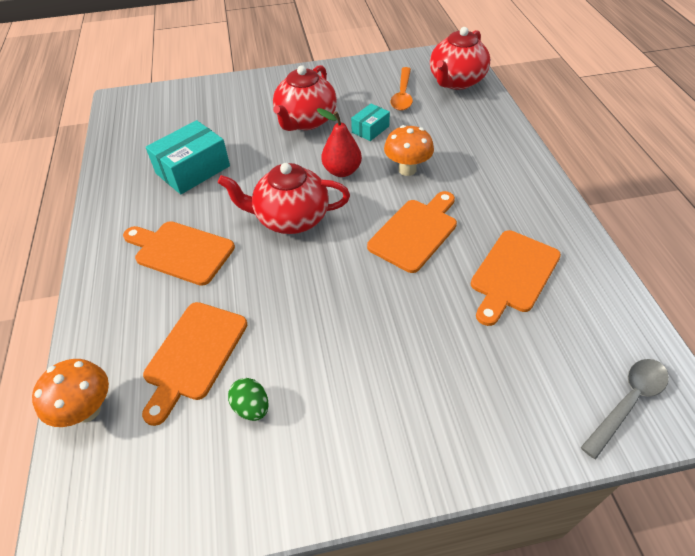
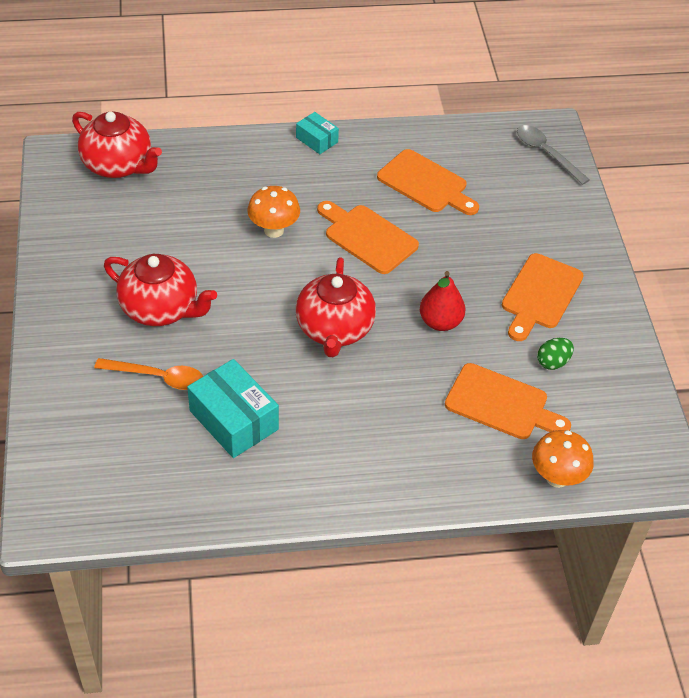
camera: 90 degrees left, 0 degrees up
orange cutting board [123,221,235,286] -> orange cutting board moved to [502,253,584,341]
red pear [317,108,362,177] -> red pear moved to [420,271,466,331]
turquoise box [351,103,390,141] -> turquoise box moved to [296,112,339,154]
orange spoon [391,67,413,111] -> orange spoon moved to [94,358,203,390]

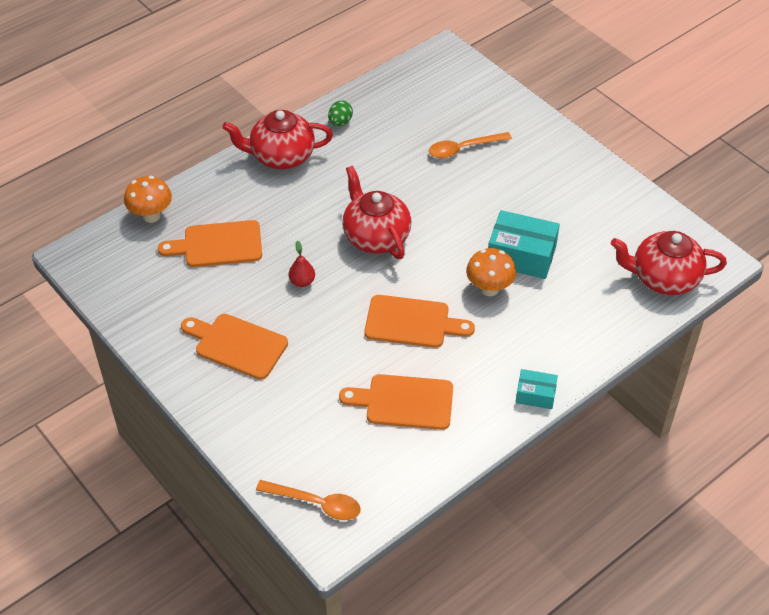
camera: 150 degrees right, 0 degrees up
red teapot [104,254,217,326] -> red teapot moved to [222,110,333,169]
turquoise box [187,359,279,458] -> turquoise box moved to [488,210,560,279]
red pear [420,271,466,331] -> red pear [289,241,315,287], size x0.66
orange cutting board [502,253,584,341] -> orange cutting board turned 60 degrees counterclockwise [181,314,288,380]
grey spoon [517,125,590,185] -> orange spoon [256,480,361,520]
green egg [537,338,574,370] -> green egg moved to [328,100,353,126]

